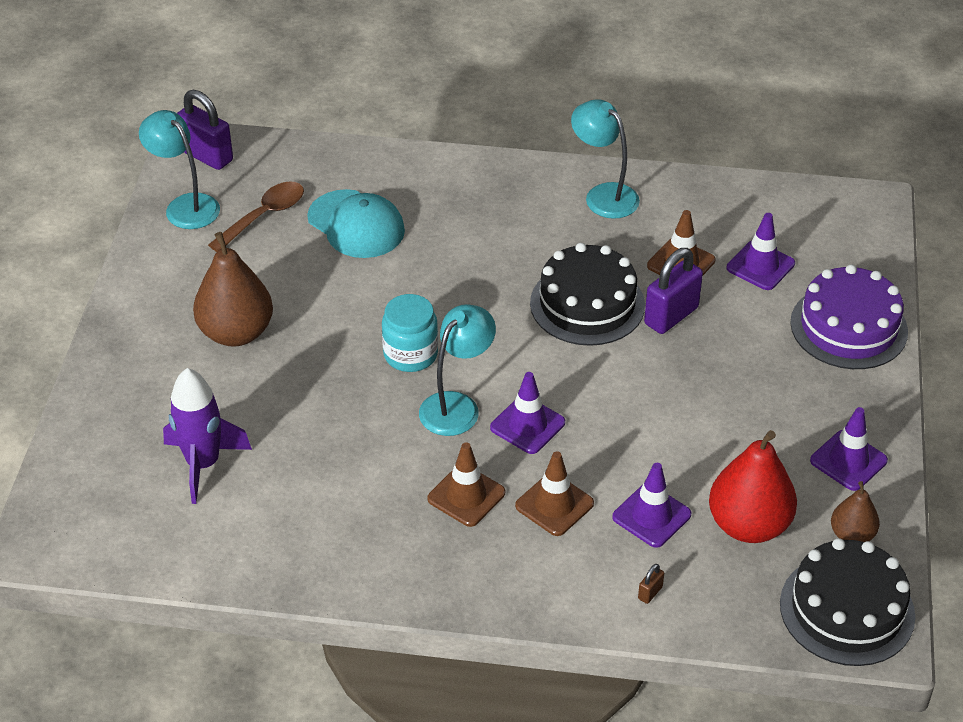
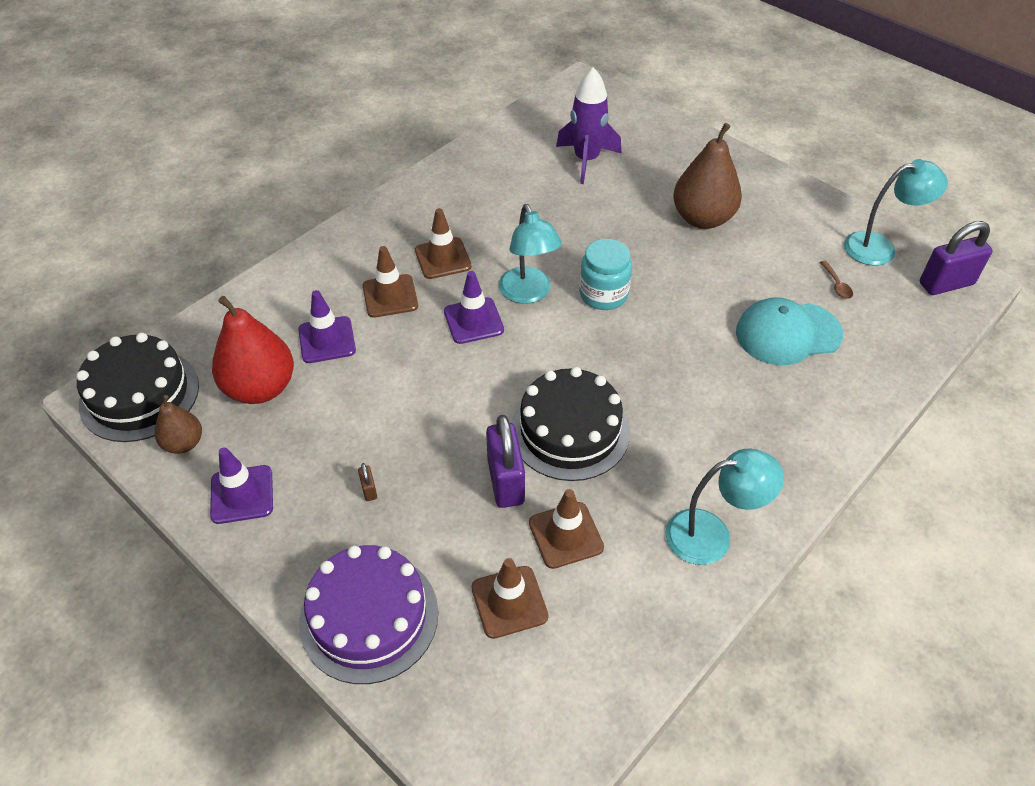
camera: 125 degrees right, 5 degrees up
brown spoon [208,181,304,252] -> brown spoon [820,261,853,299], size x0.50
brown padlock [638,564,664,604] -> brown padlock moved to [358,463,377,501]
purple traffic cone [727,213,795,290] -> brown traffic cone [471,558,548,639]

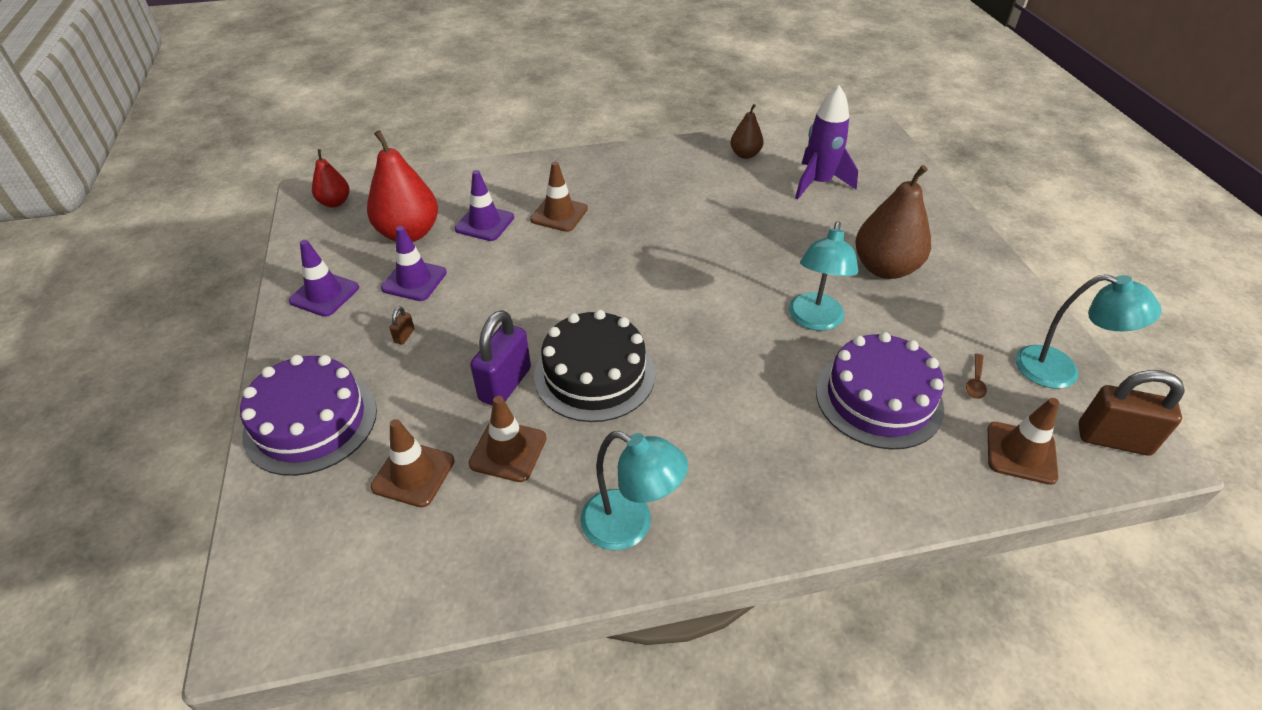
camera: 35 degrees right, 5 degrees down
black cake [76,333,199,442] -> red pear [312,149,349,207]
brown pear [155,395,202,454] -> brown pear moved to [730,104,764,159]
brown traffic cone [415,208,472,279] -> brown traffic cone moved to [988,398,1059,485]
purple traffic cone [444,271,504,344] -> purple traffic cone moved to [381,226,447,301]
turquoise lamp [499,204,562,304] -> turquoise lamp moved to [789,221,858,331]
turquoise jar [580,239,632,310] -> none
turquoise cap [736,297,843,365] -> purple cake [816,332,944,449]
purple padlock [920,221,992,295] -> brown padlock [1078,370,1185,456]

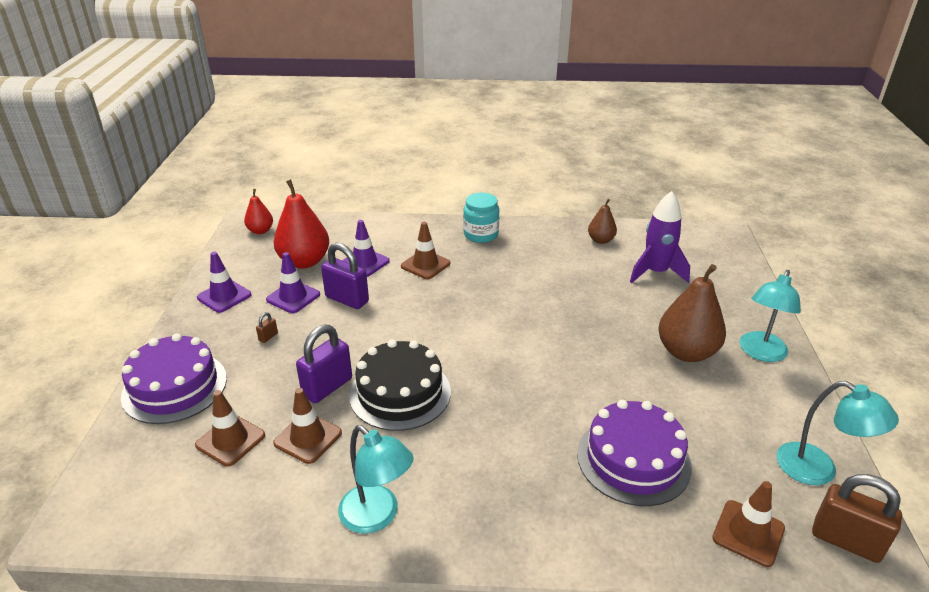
camera: 15 degrees right, 10 degrees down
turquoise lamp [789,221,858,331] -> turquoise lamp moved to [739,270,801,362]
brown spoon [966,354,987,399] -> none
none -> purple padlock [321,243,369,309]
none -> turquoise jar [463,193,499,243]

